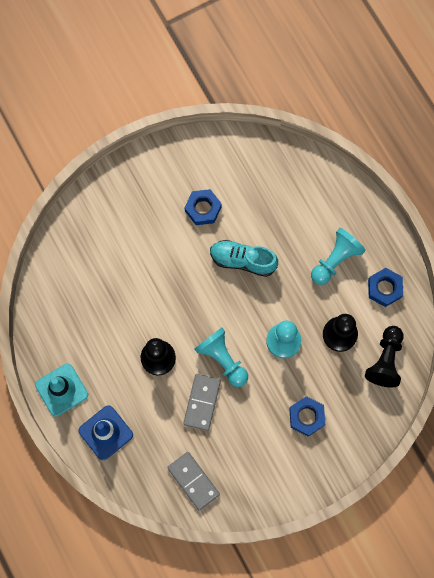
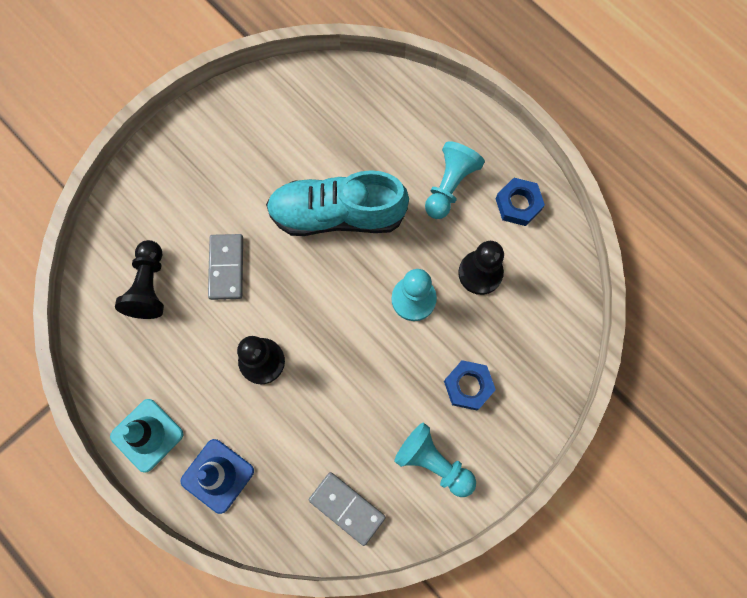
camera: 15 degrees left, 0 degrees up
grey domino [183,374,221,431] -> grey domino moved to [208,234,243,300]
blue nut [185,189,222,225] -> none
turquoise pawn [194,327,248,387] -> turquoise pawn moved to [394,423,476,497]
turquoise shoe [210,240,278,277] -> turquoise shoe [266,170,409,236], size x1.57
black pawn [365,326,404,388] -> black pawn moved to [115,240,164,319]

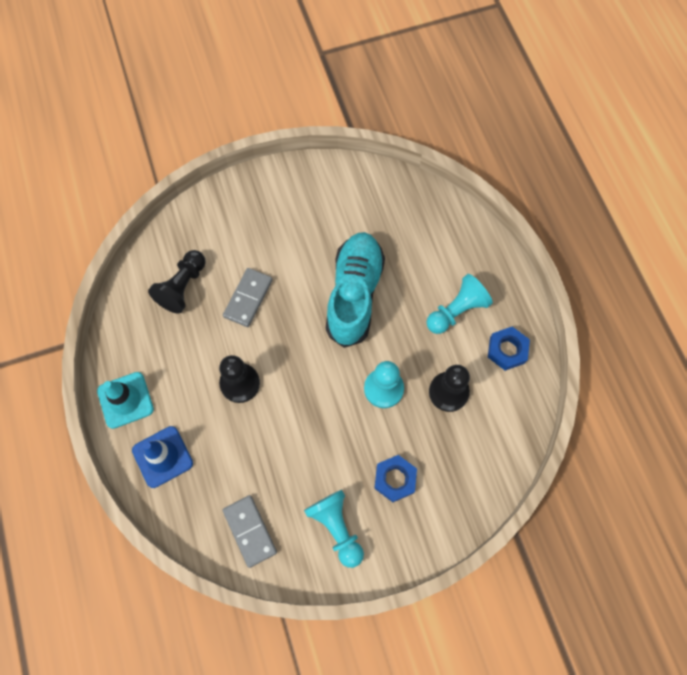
camera: 25 degrees right, 5 degrees down
turquoise shoe [266,170,409,236] -> turquoise shoe turned 75 degrees clockwise [326,232,385,348]

